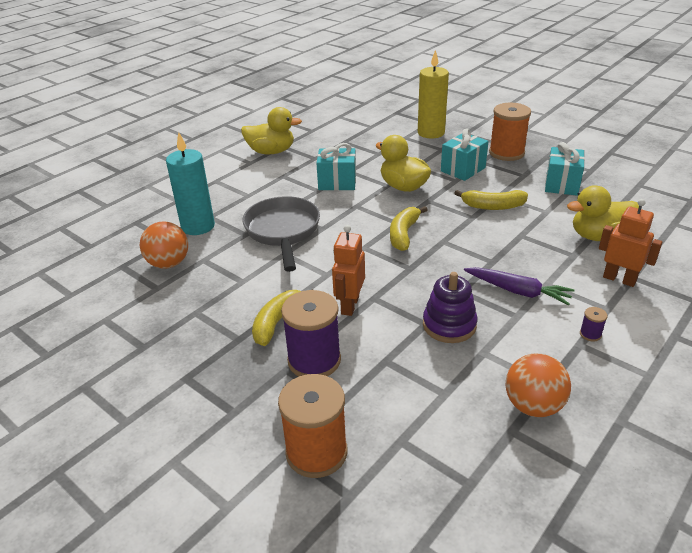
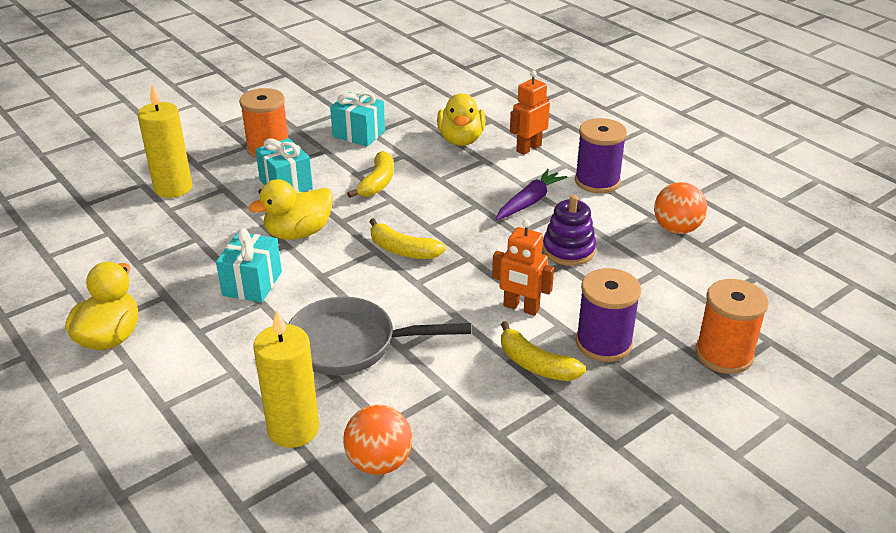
camera: 80 degrees left, 0 degrees up
turquoise candle [166,132,215,235] -> yellow candle [253,310,319,448]
purple spool [580,307,607,341] -> purple spool [575,118,627,193], size x2.47

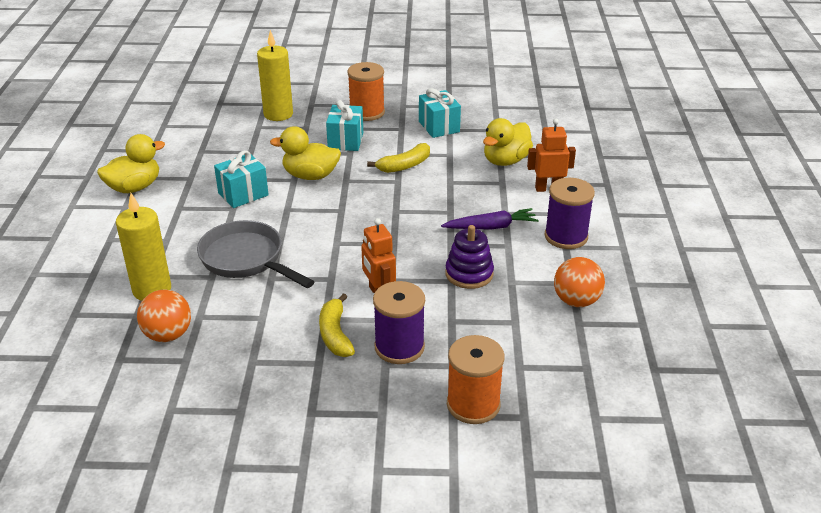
camera: 40 degrees right, 0 degrees up
yellow banana [369,218,446,259] -> none

